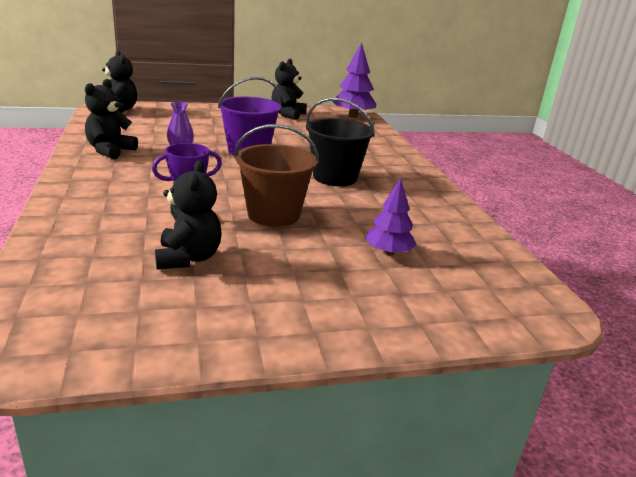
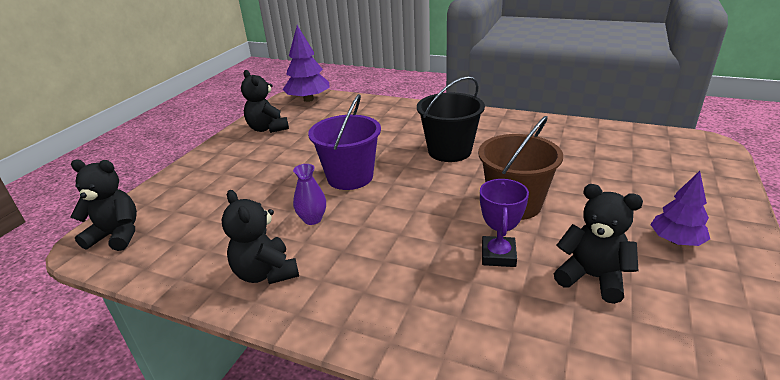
camera: 50 degrees left, 5 degrees up
purple tree [365,178,417,255] -> purple tree moved to [650,171,710,246]

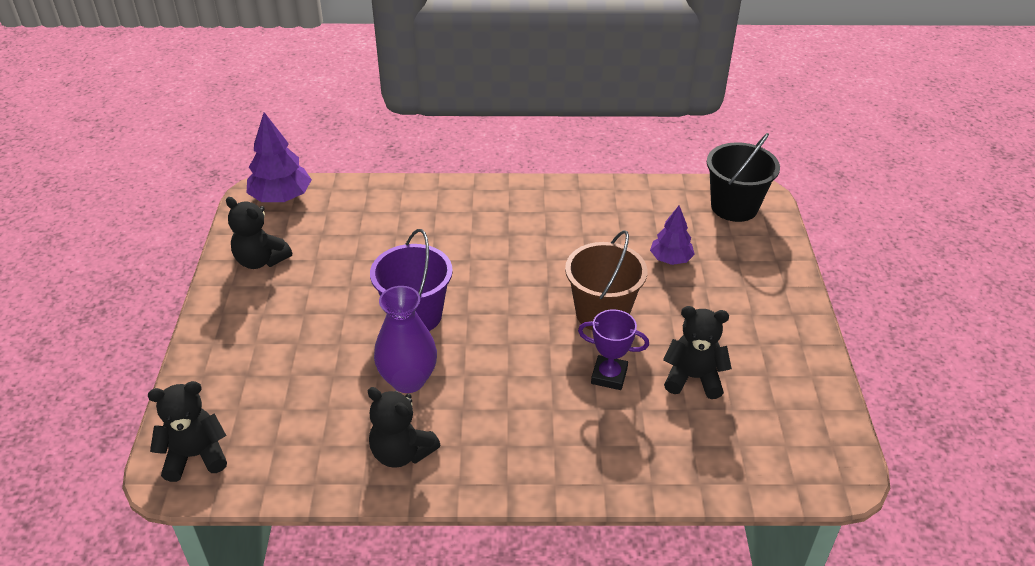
camera: 25 degrees left, 10 degrees up
purple vase [293,164,326,225] -> purple vase [374,286,437,393], size x1.75
black bucket [417,76,485,162] -> black bucket moved to [707,133,780,222]
purple trophy [480,179,529,267] -> purple trophy turned 60 degrees counterclockwise [578,309,649,390]
purple tree [650,171,710,246] -> purple tree moved to [650,205,695,265]

